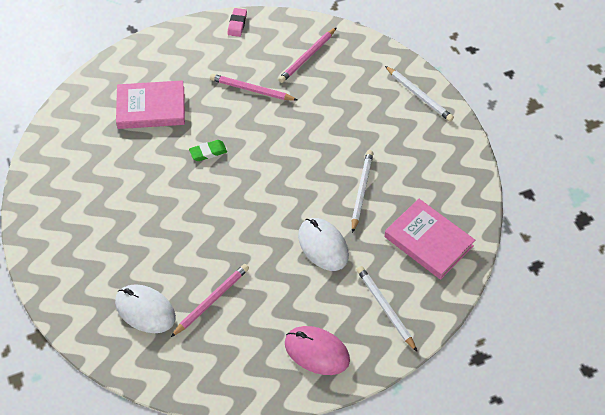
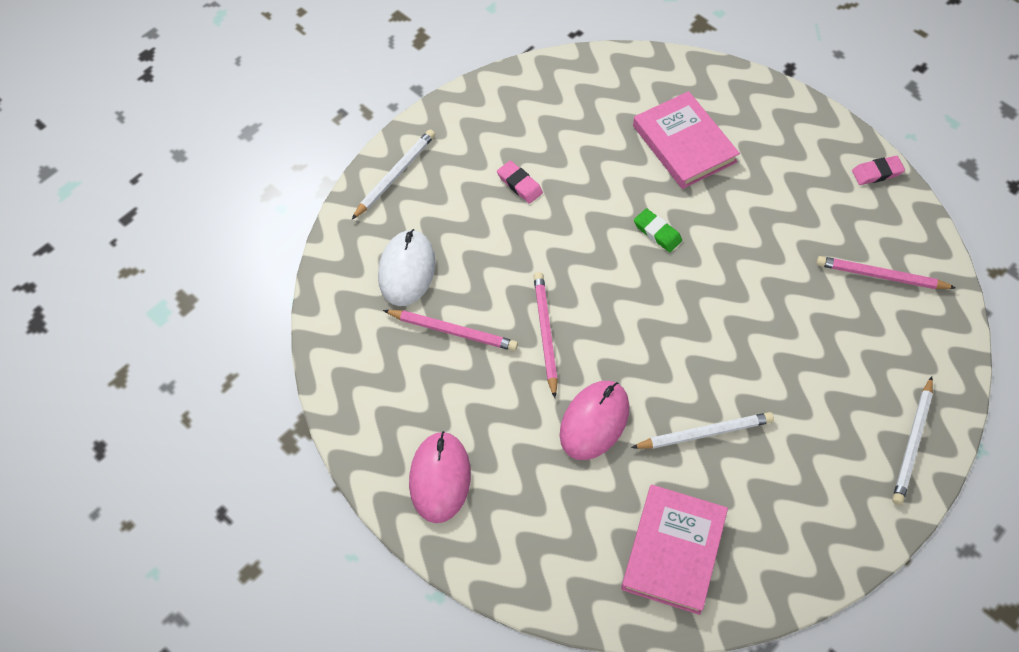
camera: 65 degrees right, 5 degrees up
pink pencil [210,74,297,101] -> pink pencil moved to [534,272,558,398]
white mouse [298,218,349,271] -> pink mouse [560,381,630,460]
white pencil [357,266,417,352] -> white pencil moved to [351,129,435,220]
none -> pink eraser [497,160,543,204]

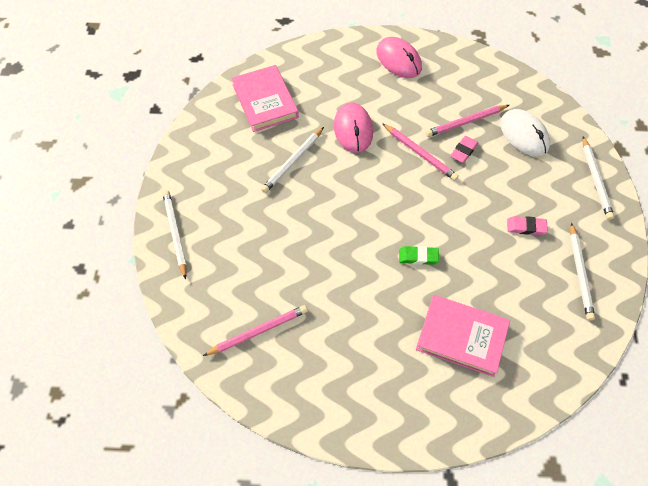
camera: 140 degrees right, 0 degrees up
pink eraser [852,156,905,185] -> pink eraser moved to [450,136,478,163]
none -> white pencil [570,223,595,321]

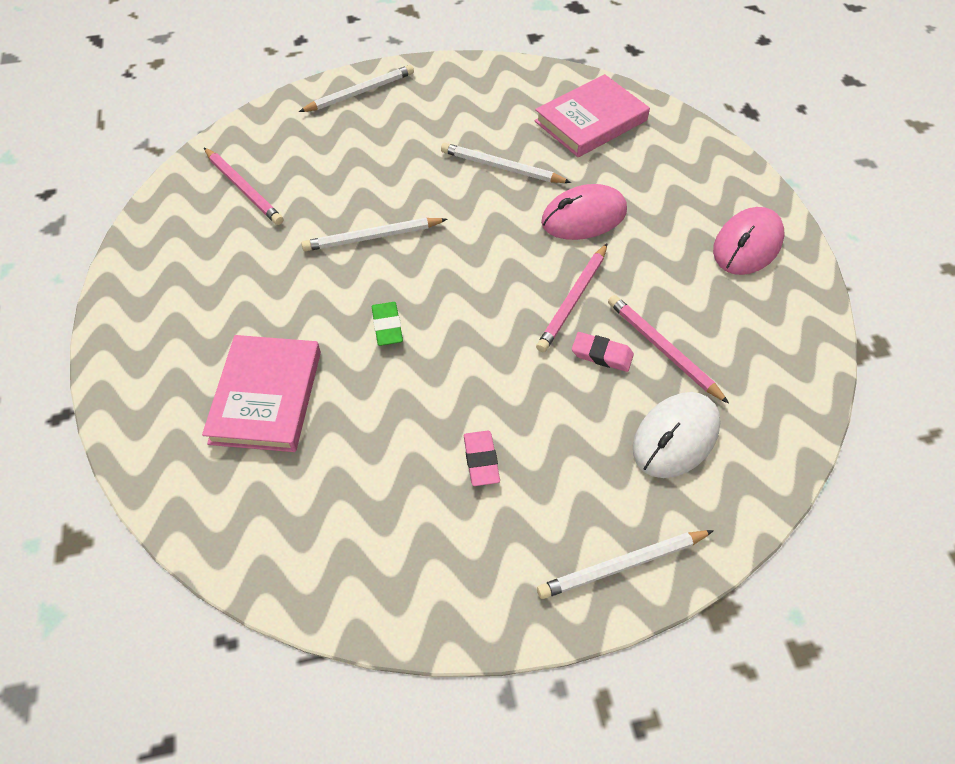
camera: 75 degrees right, 5 degrees down
white pencil [570,223,595,321] -> white pencil moved to [301,218,447,251]

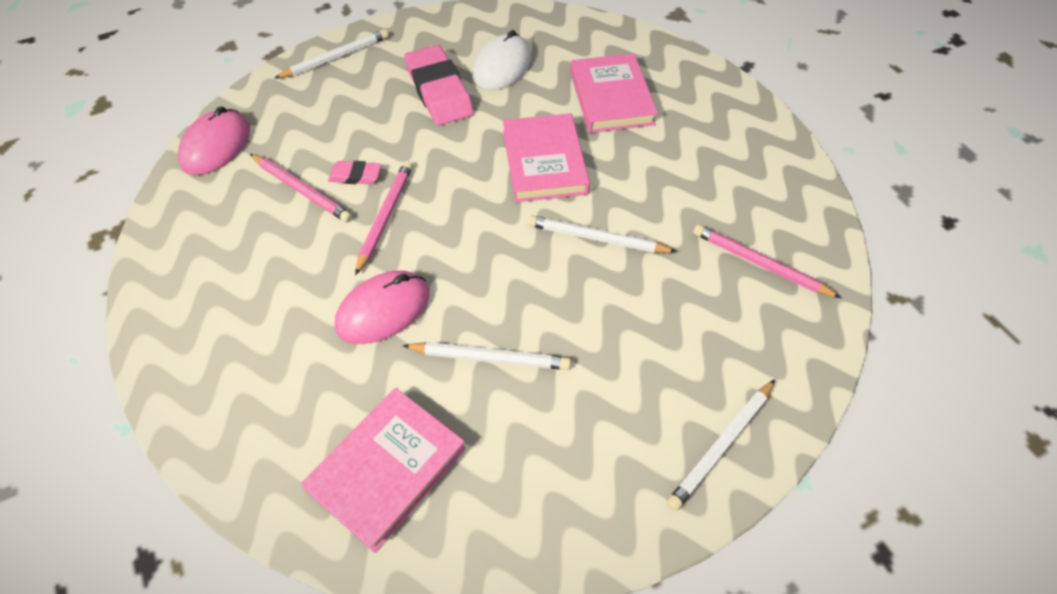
camera: 165 degrees right, 0 degrees up
white pencil [301,218,447,251] -> white pencil turned 135 degrees counterclockwise [527,216,677,253]
green eraser [372,302,403,346] -> pink book [503,113,590,202]
pink eraser [464,430,500,486] -> pink eraser [404,45,474,126], size x2.03
white mouse [633,392,721,478] -> white mouse moved to [473,30,531,90]
pink mouse [713,207,784,275] -> pink mouse moved to [178,106,250,175]

